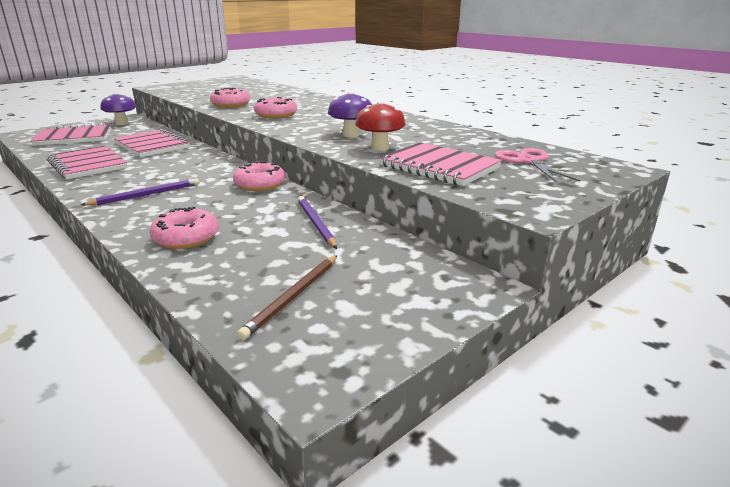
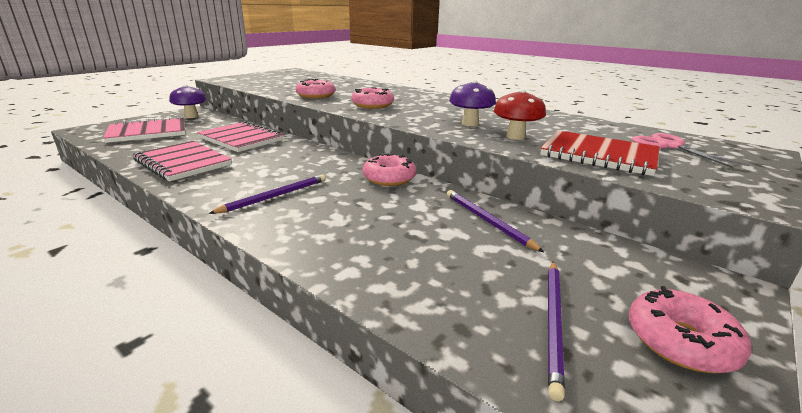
camera: 10 degrees left, 0 degrees up
pink donut [150,206,219,249] -> pink donut moved to [629,286,751,373]
brown pencil [237,256,337,340] -> purple pencil [548,261,565,401]
pink notebook [379,142,502,186] -> red notebook [540,130,659,176]

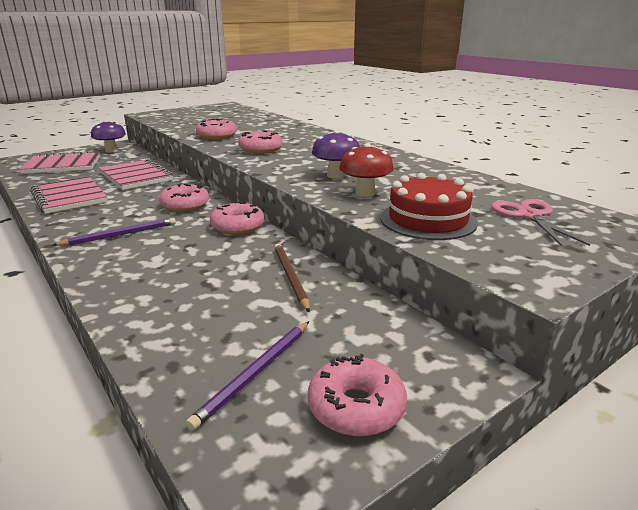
camera: 15 degrees right, 0 degrees up
purple pencil [447,190,544,252] -> brown pencil [274,243,310,313]
red notebook [540,130,659,176] -> red cake [380,173,478,240]
none -> pink donut [159,183,209,212]

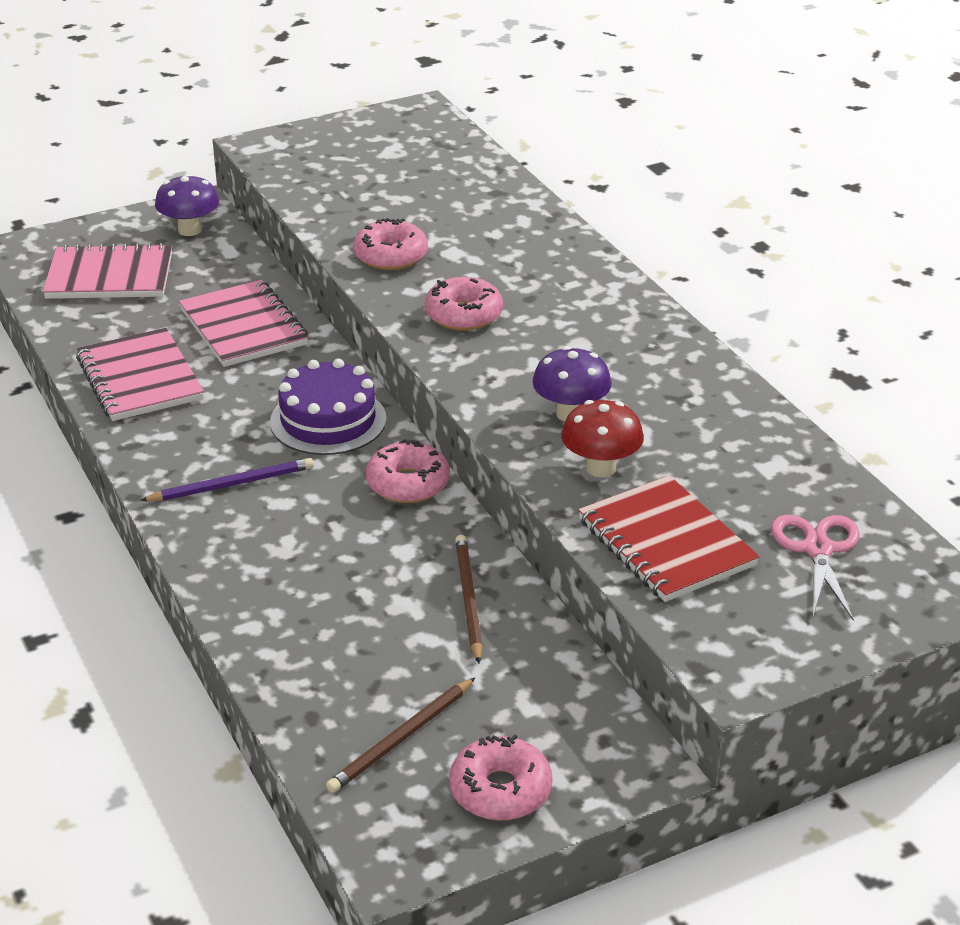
camera: 10 degrees right, 10 degrees up
pink donut [159,183,209,212] -> purple cake [270,359,386,455]
purple pencil [186,321,309,431] -> brown pencil [326,677,476,793]
red cake [380,173,478,240] -> red notebook [578,475,760,602]

